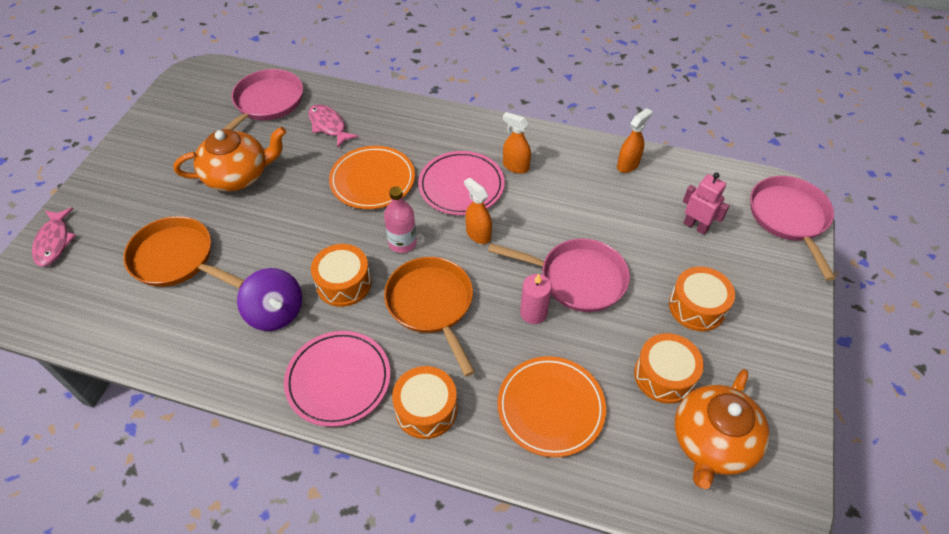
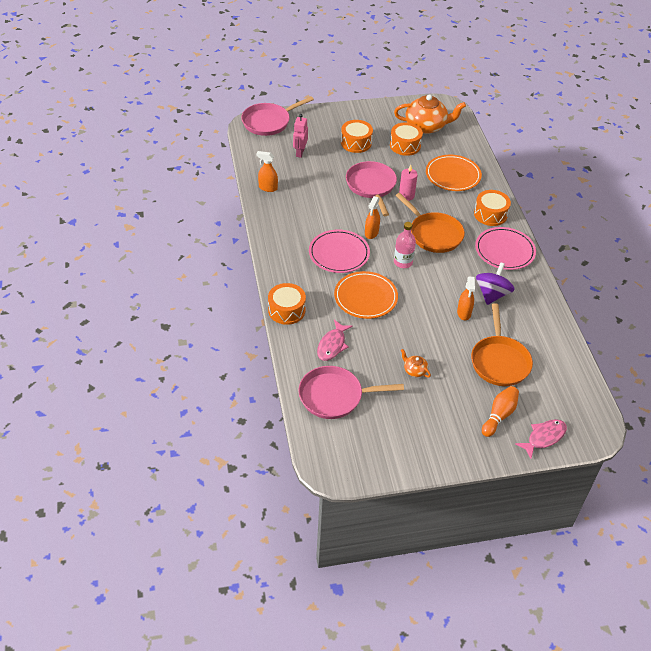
camera: 120 degrees left, 5 degrees down
orange teapot [173,127,286,191] -> orange teapot [401,349,431,377], size x0.44
orange drum [311,244,371,307] -> orange drum moved to [268,283,306,325]
orange pan [384,257,475,377] -> orange pan turned 75 degrees counterclockwise [395,193,465,253]
orange spray bottle [503,112,531,174] -> orange spray bottle moved to [457,277,475,320]
none -> orange bowling pin [482,386,519,437]

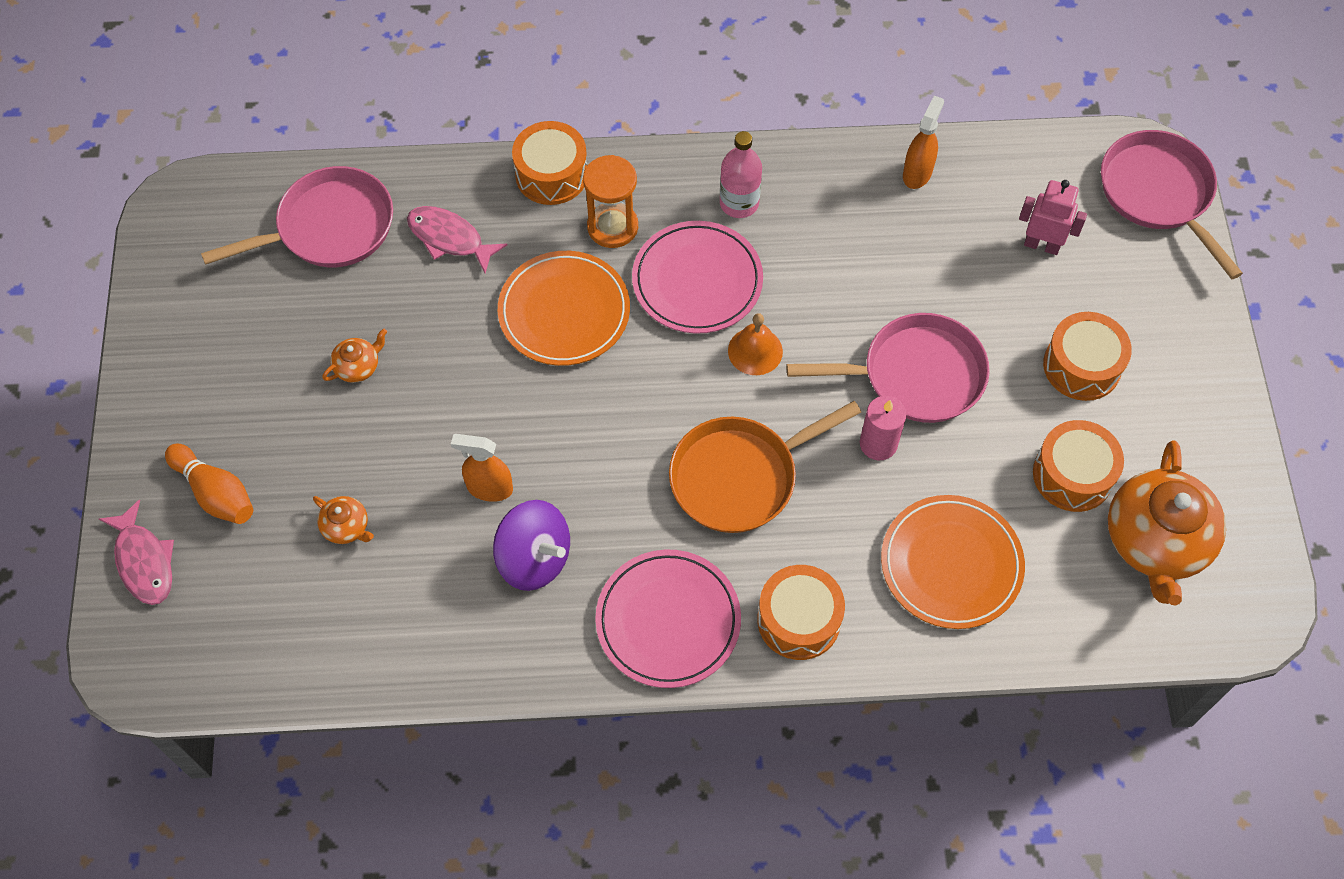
camera: 100 degrees right, 15 degrees up
pink pan [298,366,404,419] -> pink pan turned 60 degrees clockwise [201,166,393,267]
orange spray bottle [365,196,380,239] -> orange bell [728,313,783,375]
pink bottle [394,222,416,268] -> pink bottle moved to [720,131,762,218]
orange pan [471,303,533,386] -> orange teapot [313,496,374,544]
none -> orange hourglass [583,155,638,248]

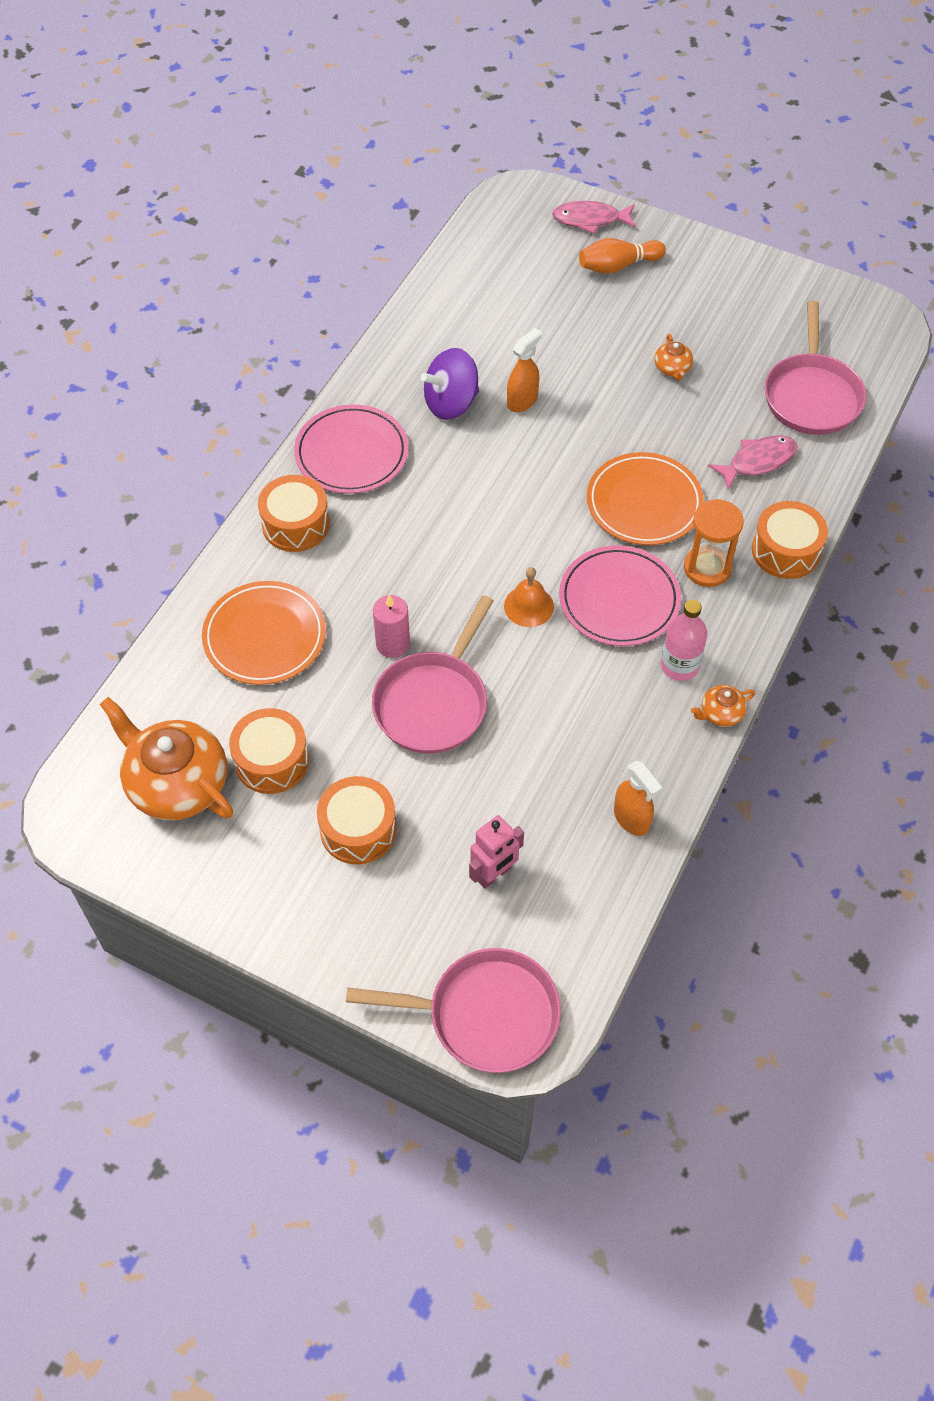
camera: 120 degrees right, 5 degrees down
orange teapot [313,496,374,544] -> orange teapot moved to [691,685,755,727]
orange pan [669,401,861,533] -> none

